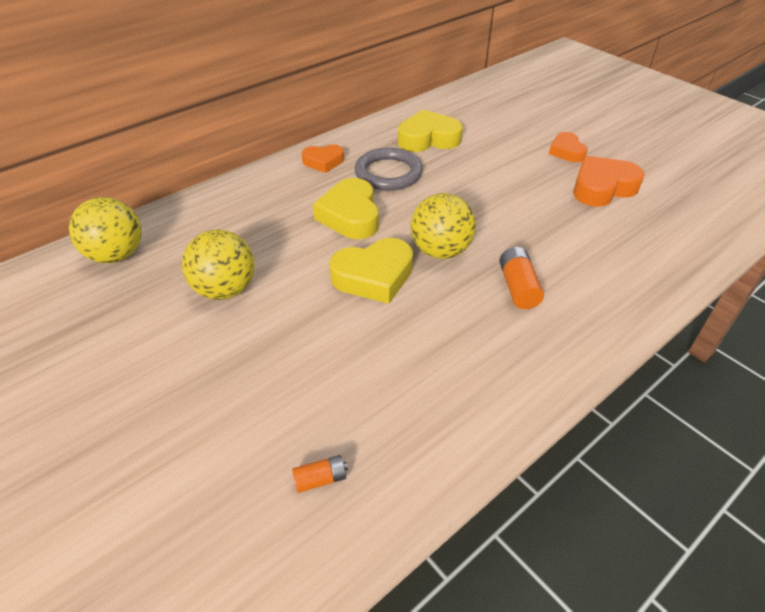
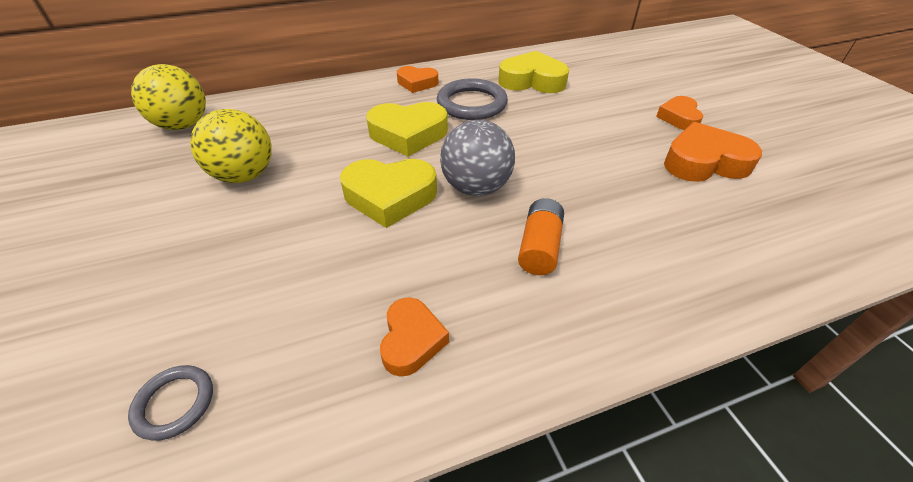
camera: 20 degrees right, 0 degrees up
orange battery [292,455,348,493] -> grey ring [128,365,213,441]
yellow heart [313,178,379,239] -> yellow heart turned 105 degrees counterclockwise [366,102,448,157]
yellow ball [411,193,476,259] -> grey ball [440,120,515,196]
none -> orange heart [380,297,449,377]

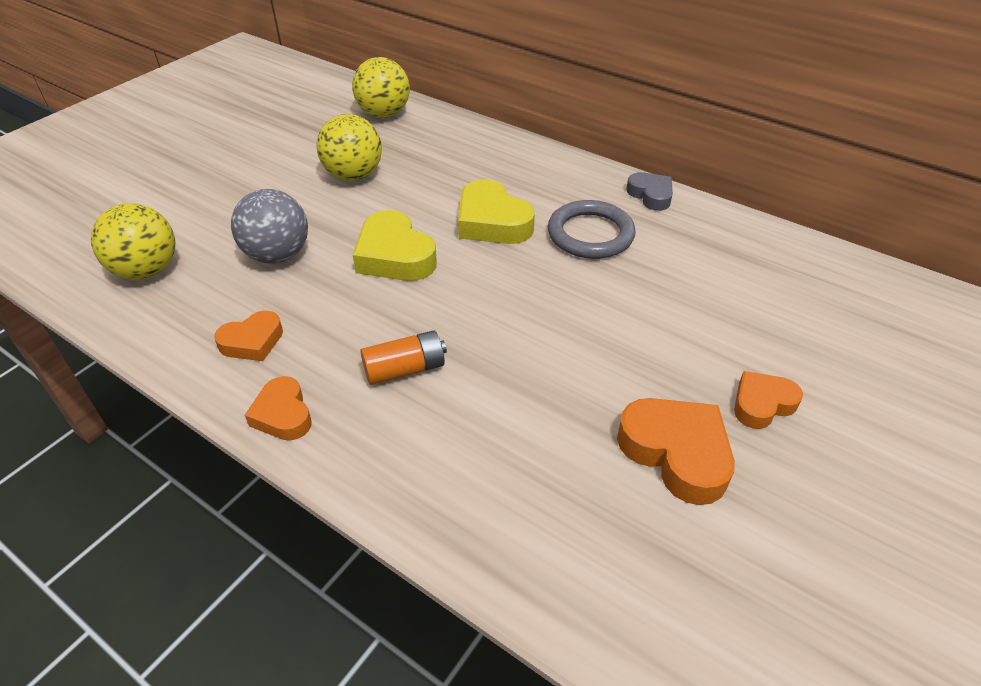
camera: 55 degrees right, 0 degrees up
grey ring [128,365,213,441] -> yellow ball [91,203,175,280]
orange heart [397,66,438,93] -> orange heart moved to [245,376,312,441]
grey ball [440,120,515,196] -> grey ball moved to [231,189,308,264]
yellow heart [498,51,569,93] -> none
none -> grey heart [626,172,673,211]

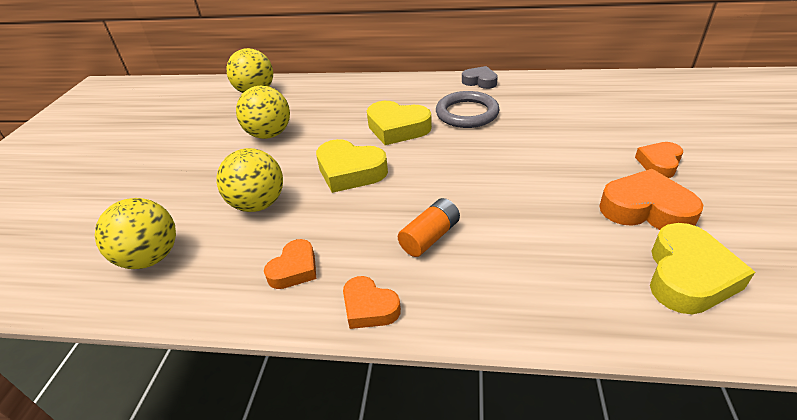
camera: 25 degrees left, 5 degrees down
grey ball [231,189,308,264] -> yellow ball [217,148,283,212]
none -> yellow heart [650,223,755,314]

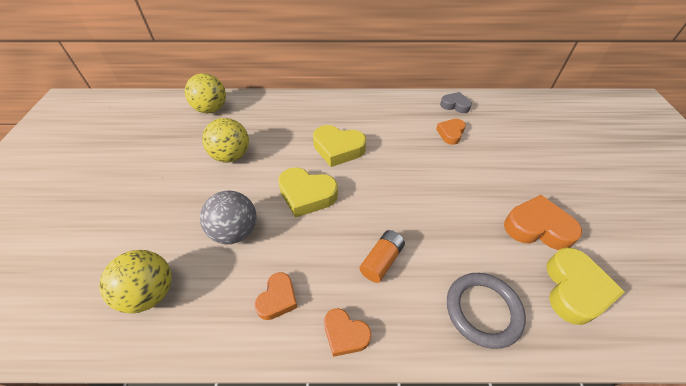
camera: 10 degrees left, 10 degrees up
yellow ball [217,148,283,212] -> grey ball [200,191,257,244]
grey ring [436,91,500,128] -> grey ring moved to [447,273,526,349]
grey heart [462,66,498,89] -> grey heart moved to [440,92,472,113]
orange heart [635,142,683,178] -> orange heart moved to [436,119,466,145]

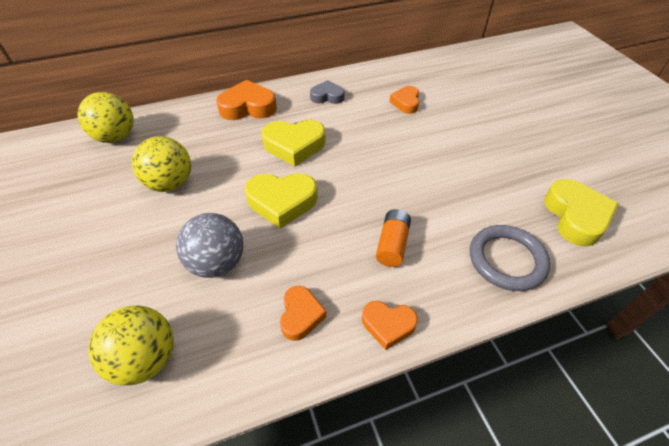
camera: 20 degrees left, 0 degrees up
grey heart [440,92,472,113] -> grey heart moved to [310,80,345,104]
orange heart [504,195,582,250] -> orange heart moved to [216,80,277,120]

